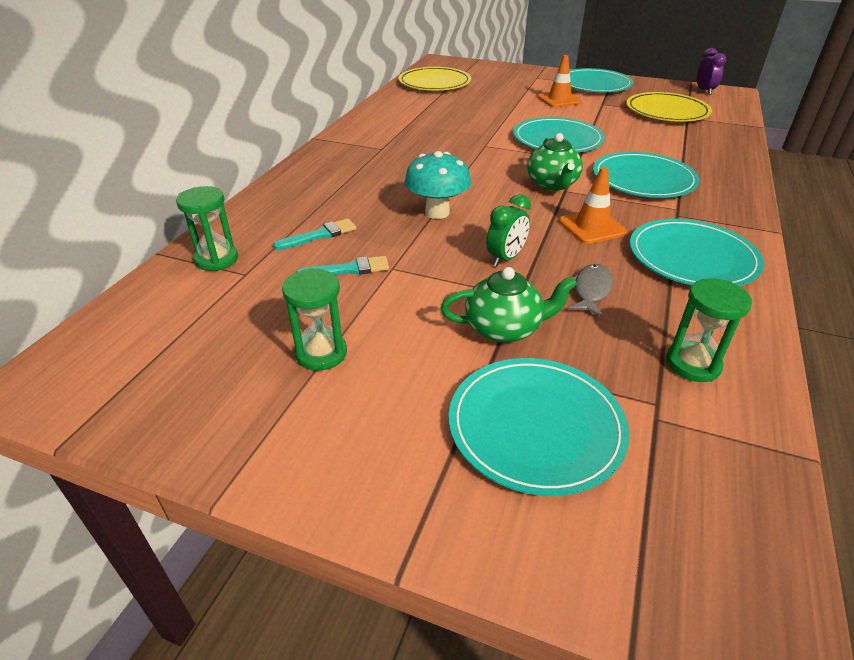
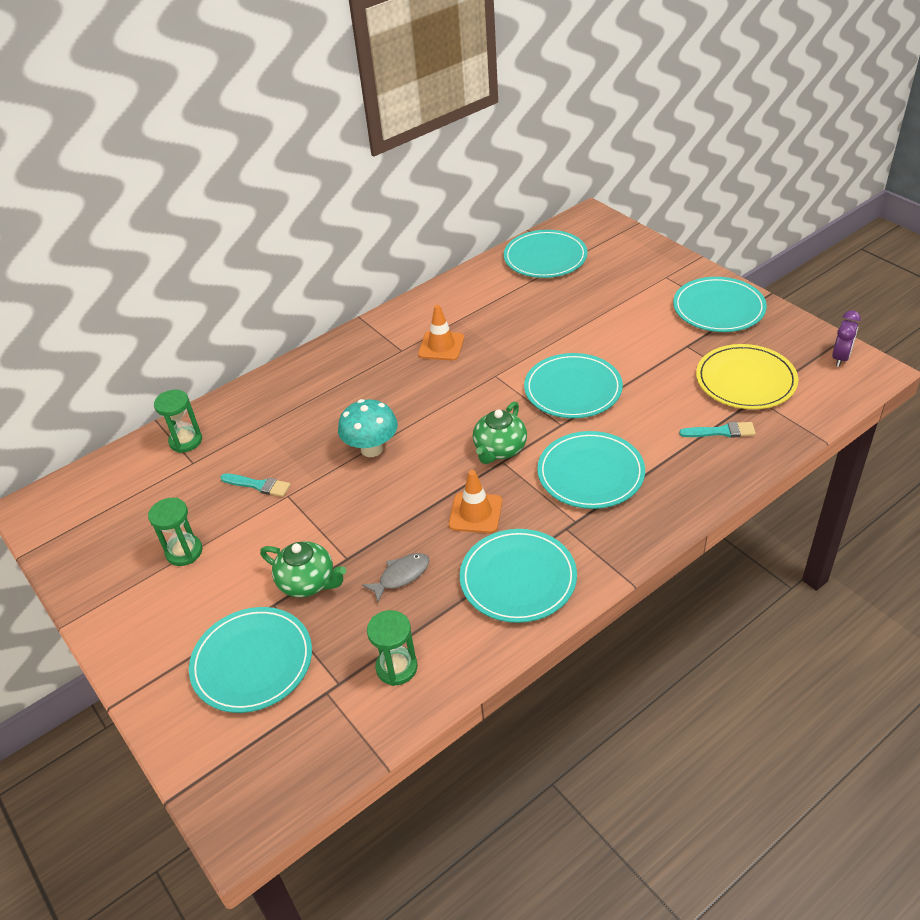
camera: 35 degrees right, 5 degrees up
turquoise brush [273,218,356,250] -> turquoise brush moved to [679,422,756,438]
yellow plate [398,67,471,90] -> turquoise plate [504,230,588,278]
green clock [486,194,531,267] -> none
orange traffic cone [537,55,582,107] -> orange traffic cone moved to [418,305,464,361]

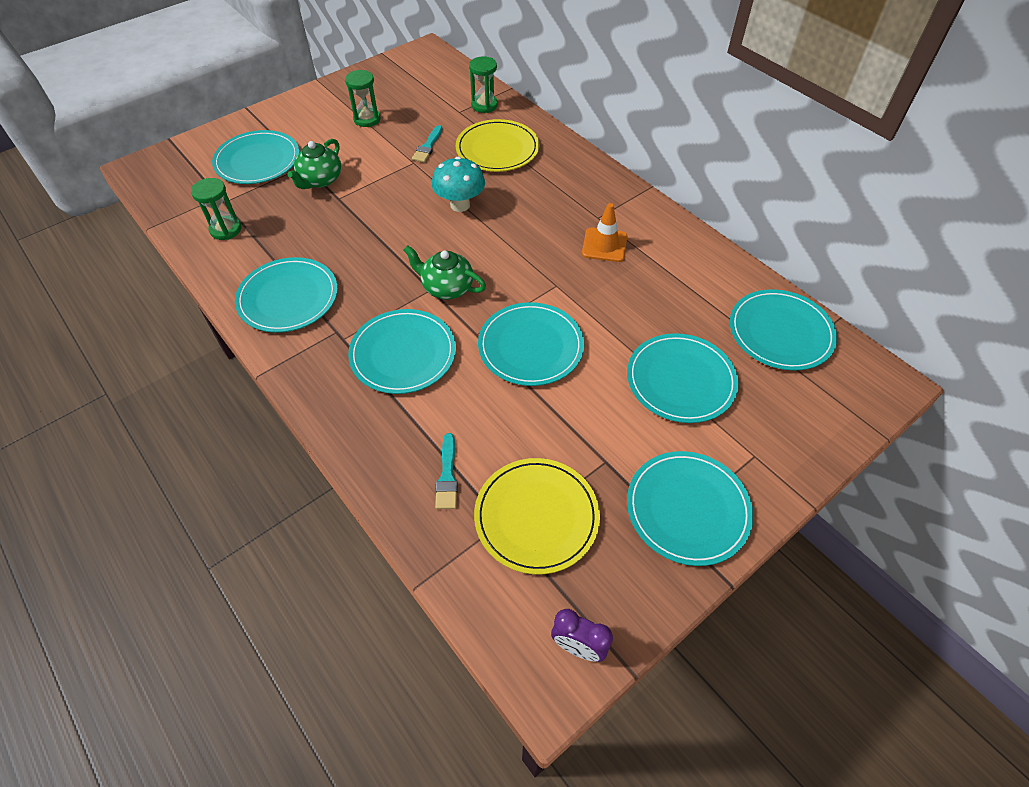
camera: 85 degrees right, 10 degrees up
grey fish [362,553,430,602] -> none
orange traffic cone [449,470,502,533] -> none
none -> yellow plate [456,119,540,172]
none -> turquoise plate [627,333,739,423]

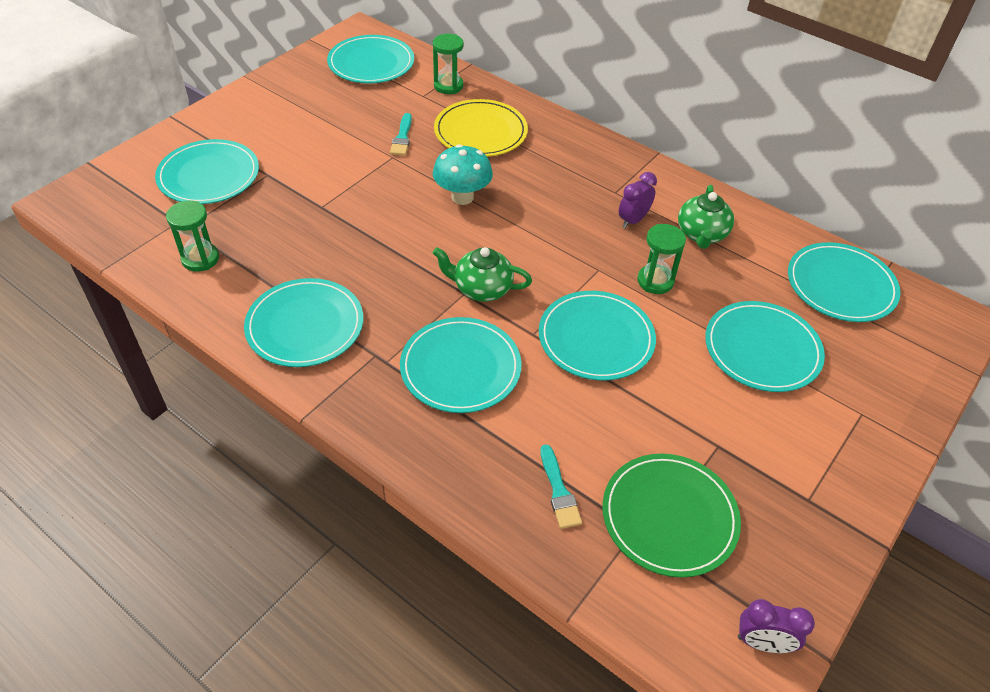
camera: 15 degrees left, 5 degrees down
green teapot [287,139,341,189] -> green teapot moved to [678,185,734,249]
green hourglass [345,70,381,127] -> green hourglass moved to [637,224,686,294]
yellow plate [474,458,600,575] -> green plate [602,454,741,578]
orange traffic cone [582,203,627,262] -> purple clock [619,172,657,229]
turquoise plate [627,451,754,566] -> turquoise plate moved to [327,35,414,83]

